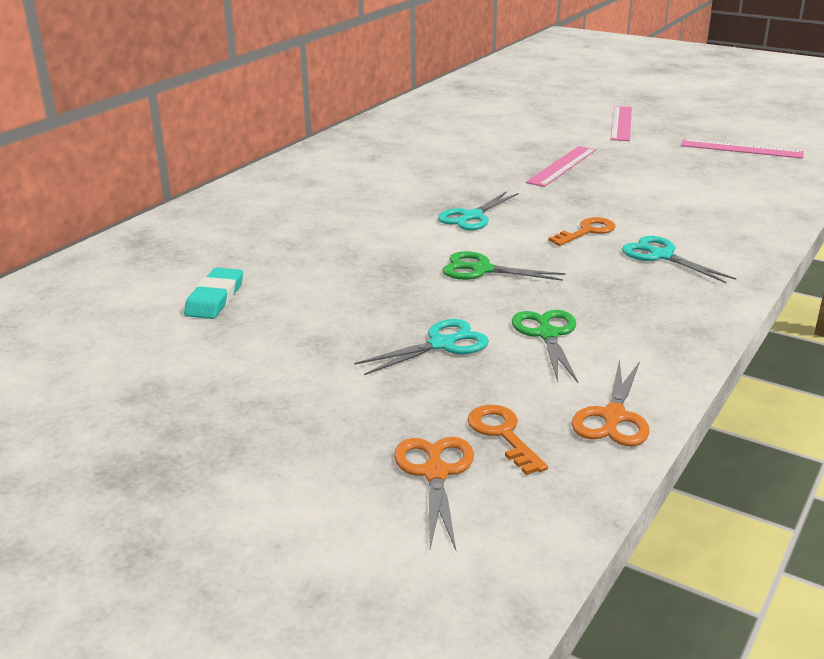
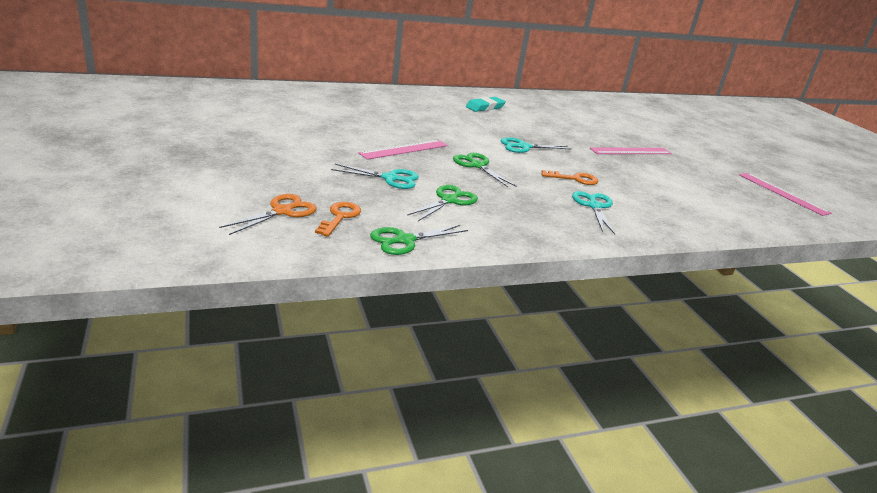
camera: 35 degrees right, 0 degrees up
turquoise eraser [184,268,243,319] -> turquoise eraser moved to [466,97,506,112]
orange scissors [571,359,650,446] -> green scissors [370,225,468,255]
pink ruler [611,106,632,141] -> pink ruler moved to [358,140,448,160]

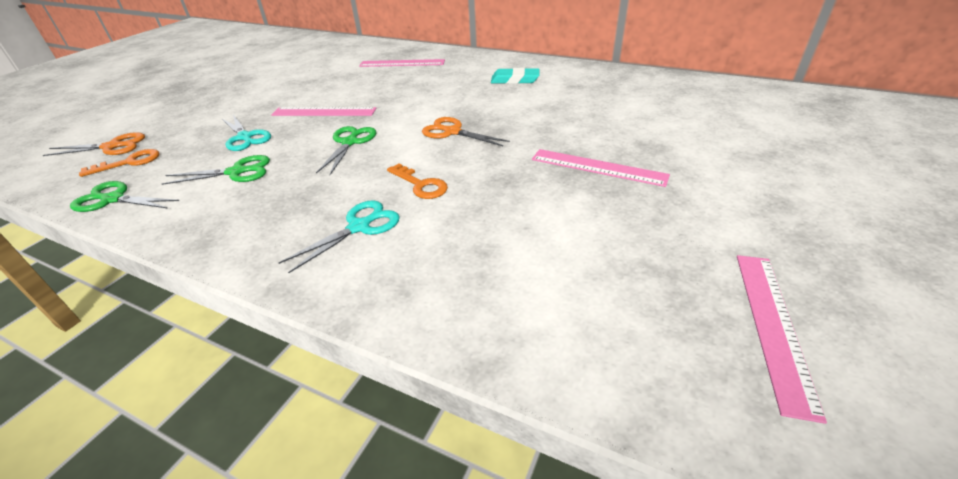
camera: 50 degrees right, 10 degrees up
turquoise scissors [501,137,572,153] -> orange scissors [422,117,510,146]
none -> pink ruler [359,59,445,67]

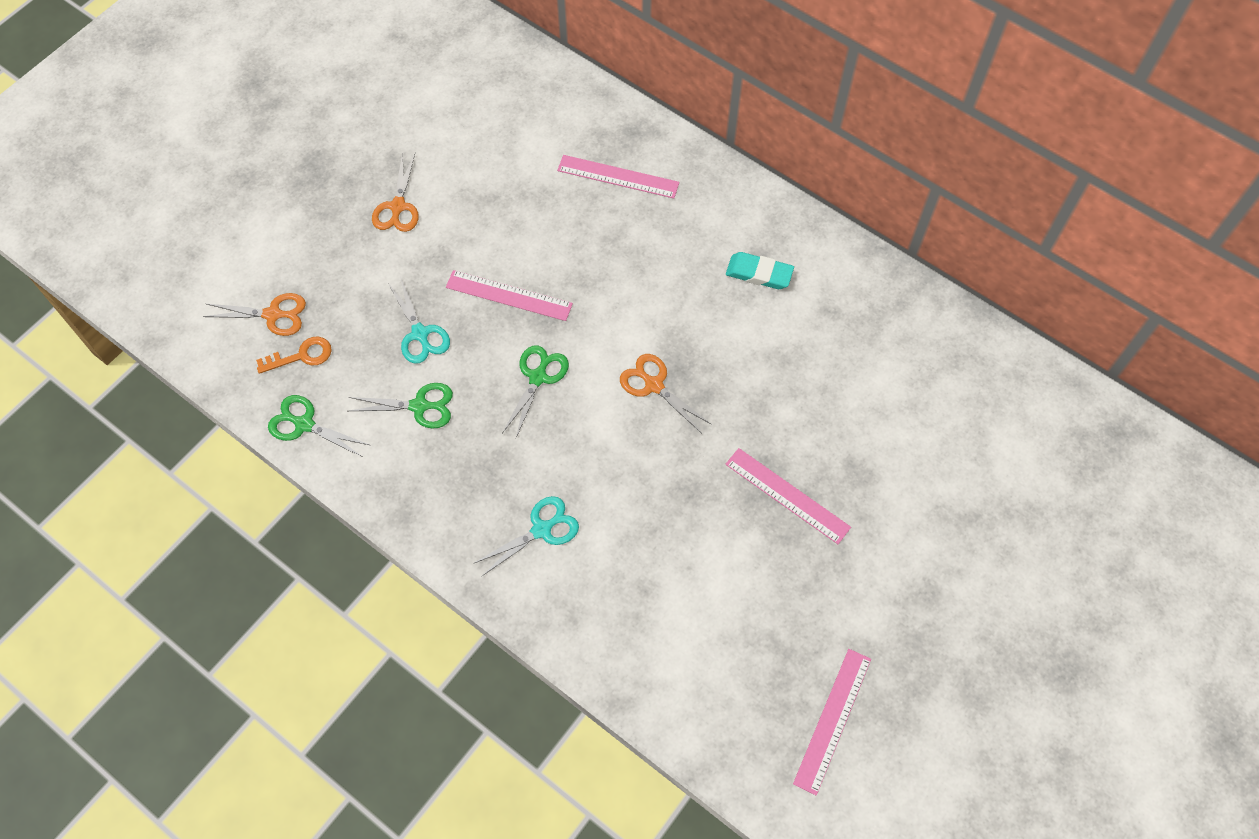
camera: 10 degrees right, 25 degrees up
orange key [387,164,448,199] -> none
none -> orange scissors [372,152,419,232]

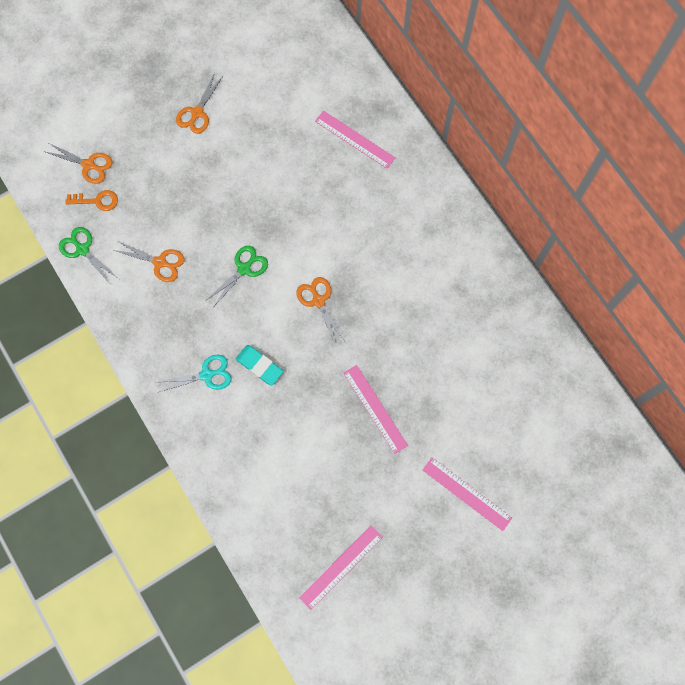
camera: 20 degrees right, 10 degrees up
green scissors [349,383,453,429] -> orange scissors [114,241,185,282]
turquoise scissors [388,276,450,364] -> none
pink ruler [446,270,573,321] -> pink ruler moved to [422,458,512,531]
turquoise eraser [726,252,794,289] -> turquoise eraser moved to [236,345,283,386]

